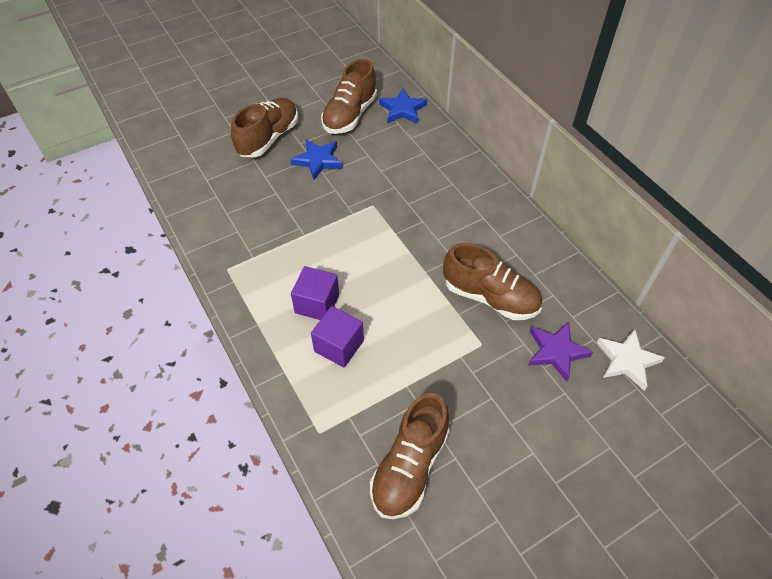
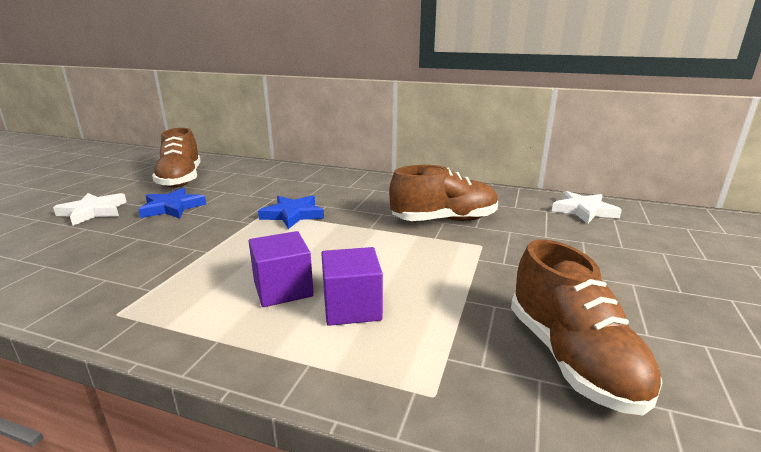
camera: 40 degrees left, 30 degrees down
brown shoe [231,98,298,157] -> white star [53,193,127,226]
blue star [379,88,427,124] -> blue star moved to [258,195,324,229]
purple star [529,322,593,382] -> none

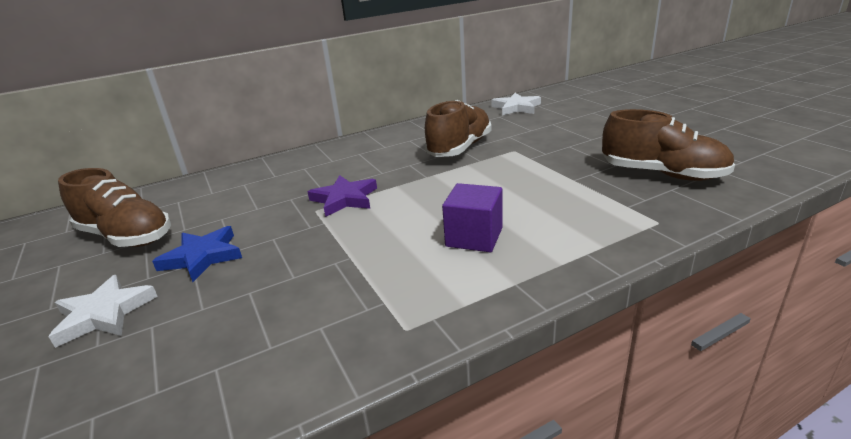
camera: 45 degrees left, 5 degrees up
blue star [258,195,324,229] -> purple star [308,175,377,217]
purple cube [321,247,383,326] -> none

